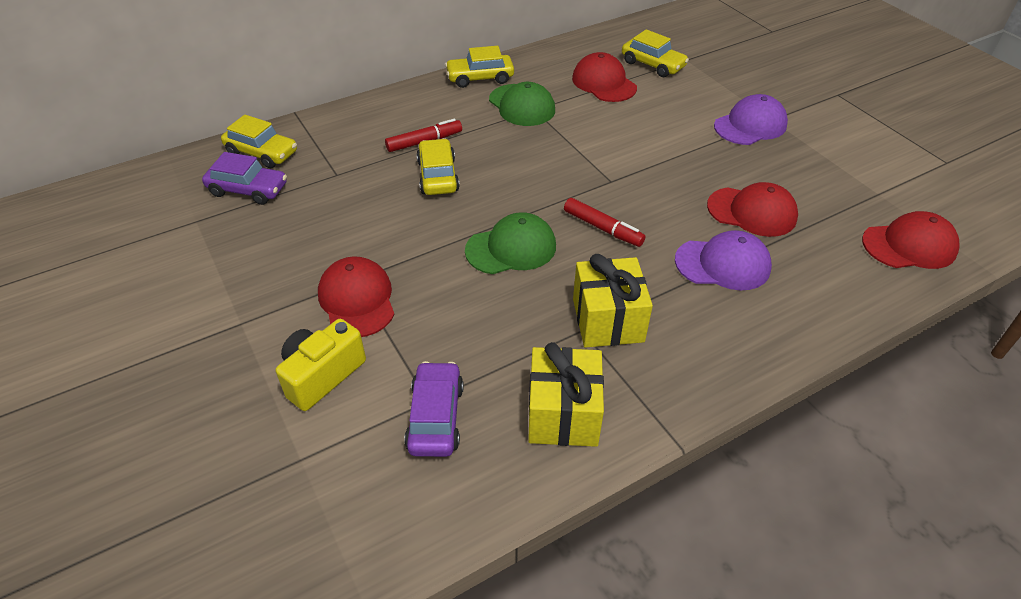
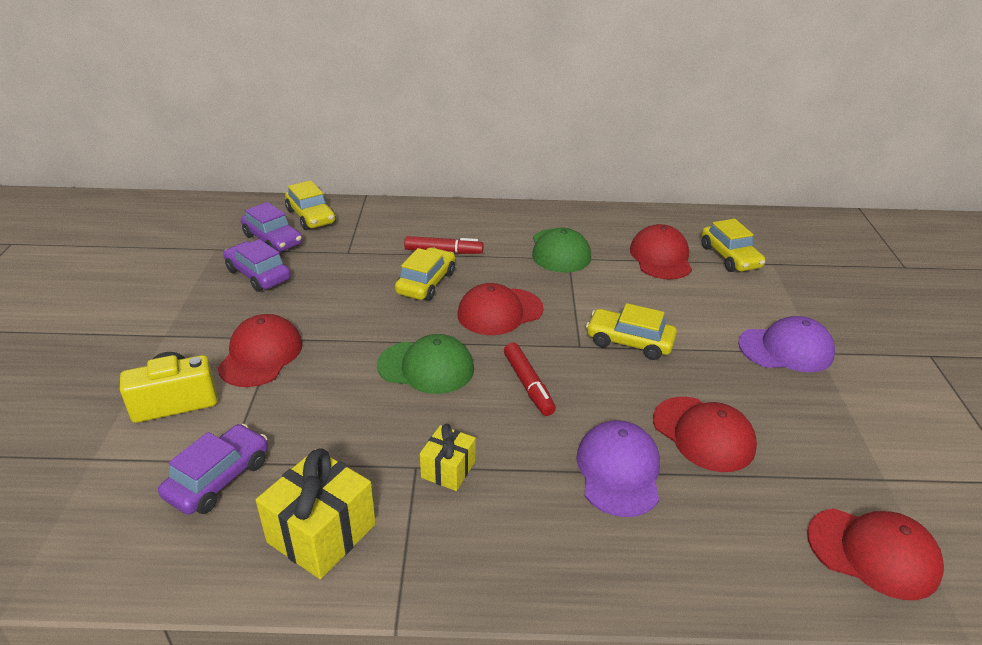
camera: 30 degrees right, 10 degrees down
yellow car [445,46,514,88] -> yellow car moved to [586,303,677,360]
yellow gift [573,254,653,348] -> yellow gift [420,424,476,491], size x0.59
purple cap [675,230,772,290] -> purple cap turned 120 degrees counterclockwise [576,420,660,517]
none -> purple car [223,239,291,292]
none -> red cap [458,283,544,335]

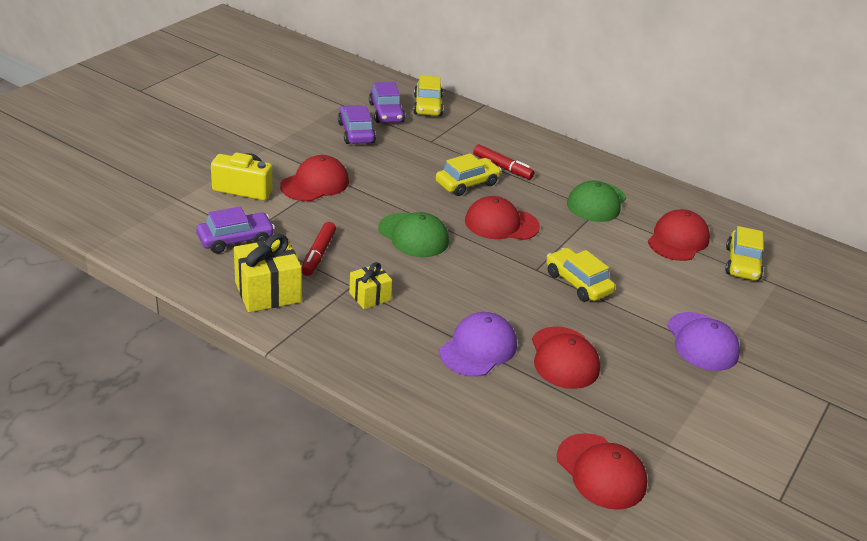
camera: 30 degrees right, 0 degrees up
red marker [504,343,556,416] -> red marker moved to [302,222,336,276]
purple cap [738,316,835,372] -> purple cap turned 45 degrees clockwise [667,312,740,371]

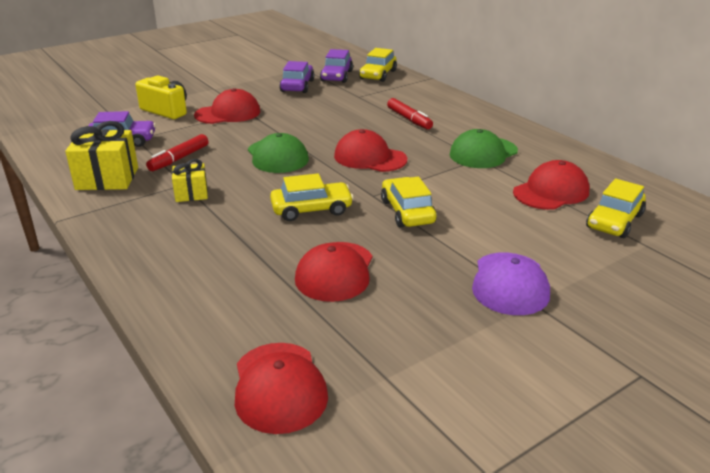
camera: 25 degrees right, 5 degrees down
yellow car [436,153,501,196] -> yellow car moved to [270,173,354,221]
purple cap [440,312,517,377] -> none

